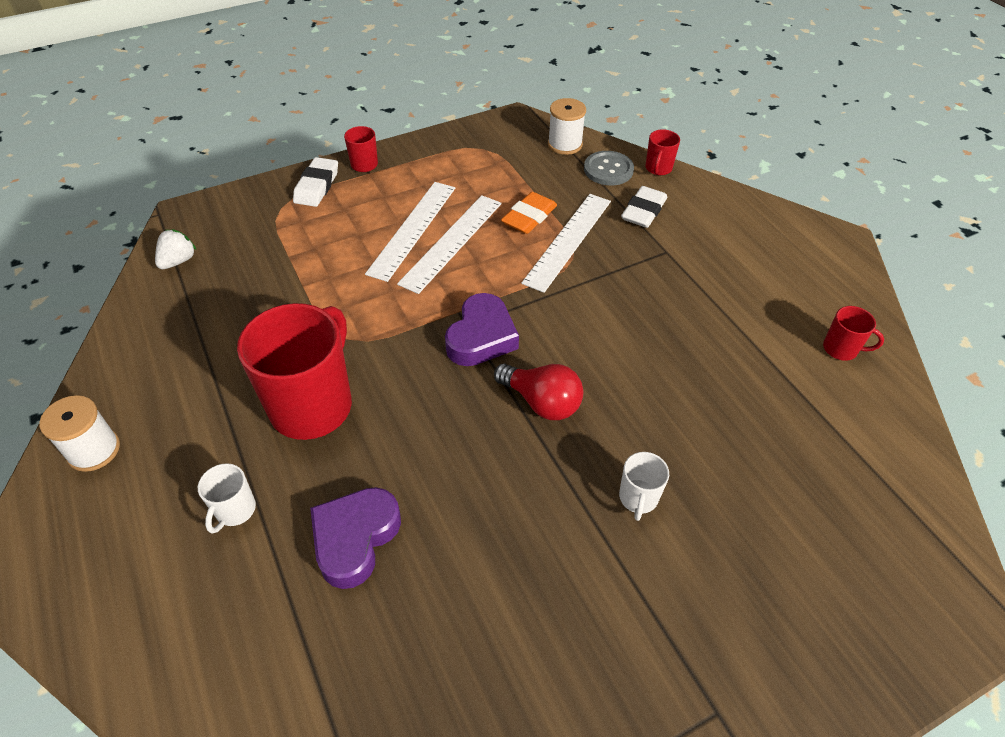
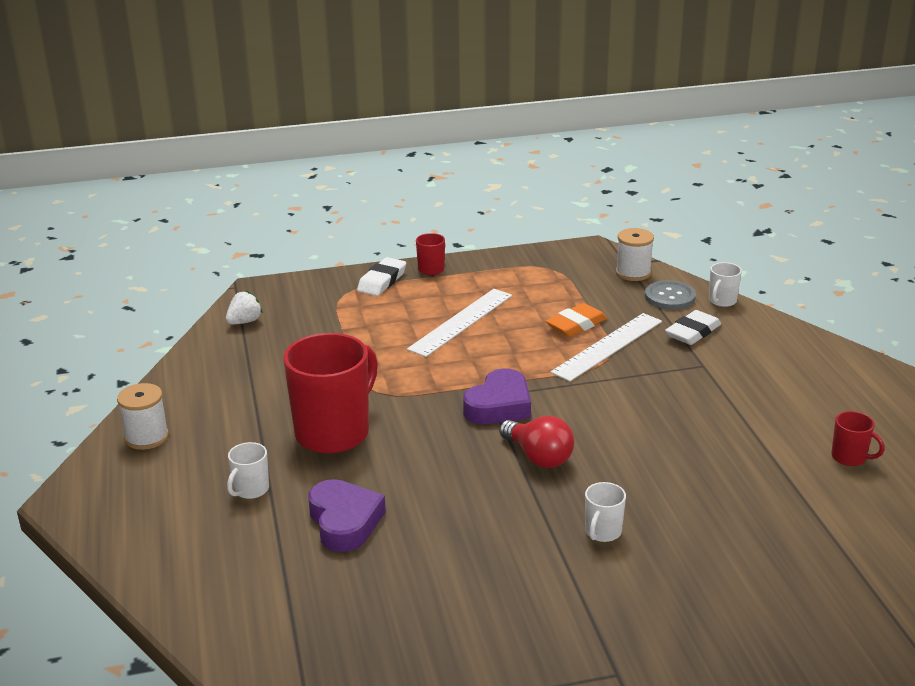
camera: 15 degrees right, 20 degrees down
purple heart [310,487,401,589] -> purple heart turned 120 degrees clockwise [308,479,386,552]
white ruler [397,195,502,294] -> none
red mug [645,129,680,175] -> white mug [709,262,742,307]

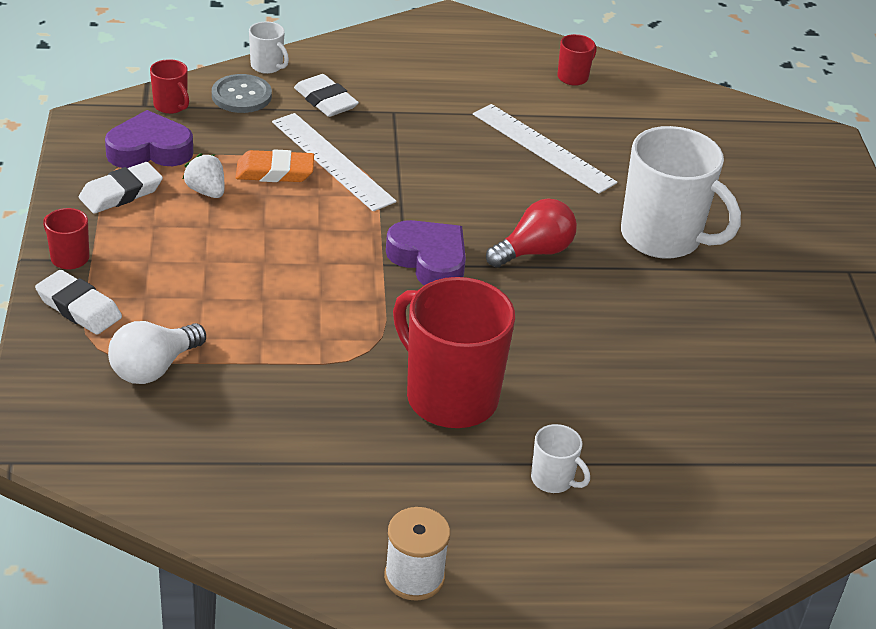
camera: 85 degrees left, 10 degrees up
white strawberry [226,291,263,325] -> white strawberry moved to [183,153,224,198]
purple heart [308,479,386,552] -> purple heart moved to [105,110,193,168]
white ruler [407,289,512,357] -> white ruler moved to [473,104,617,194]
orange eraser [546,303,607,337] -> orange eraser turned 60 degrees counterclockwise [236,150,314,182]
white mug [585,482,626,542] -> white mug [621,126,741,259], size x2.26
white spool [616,228,654,281] -> red mug [150,59,189,114]
none -> white eraser [79,162,163,214]
none -> white light bulb [108,321,206,384]

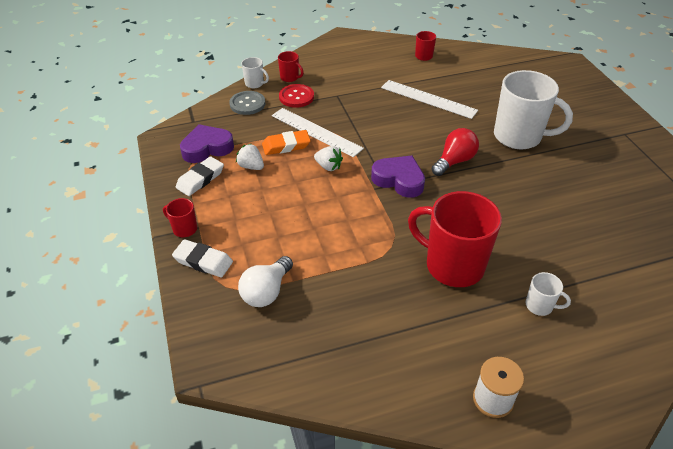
camera: 10 degrees left, 5 degrees up
red mug [150,59,189,114] -> red mug moved to [278,51,304,82]
white eraser [294,74,359,117] -> red button [279,84,314,108]
none -> white strawberry [314,146,343,171]

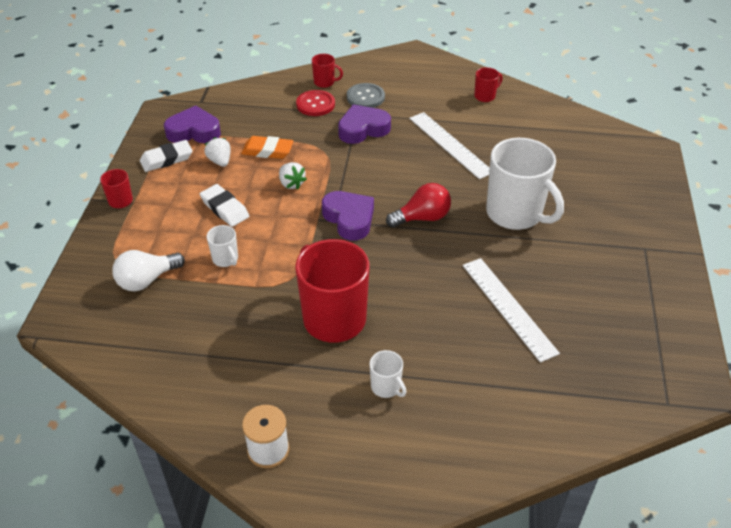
camera: 25 degrees right, 0 degrees up
white eraser [172,239,233,277] -> white eraser moved to [200,184,249,227]
grey button [229,91,265,115] -> grey button moved to [347,83,385,108]
white mug [242,57,269,88] -> white mug moved to [207,225,238,267]
white ruler [272,108,364,157] -> white ruler moved to [463,258,560,363]
red mug [278,51,304,82] -> red mug turned 45 degrees counterclockwise [312,54,343,88]
none -> purple heart [338,104,391,144]

